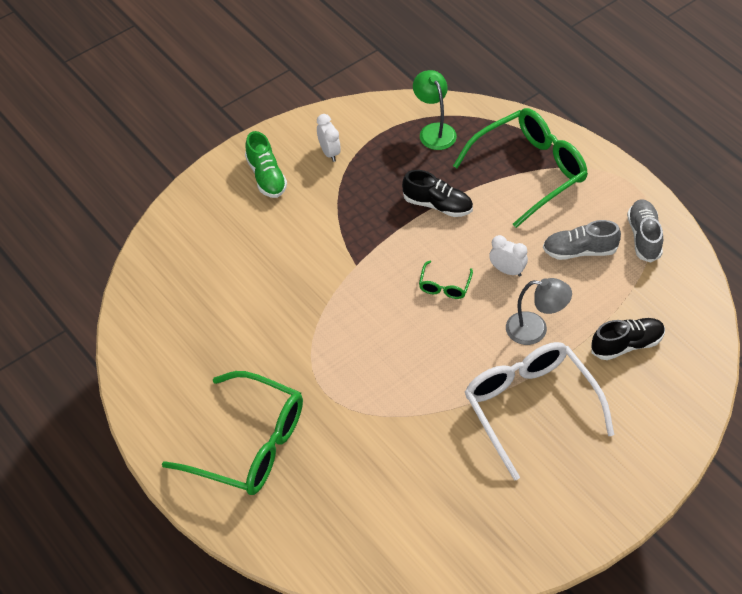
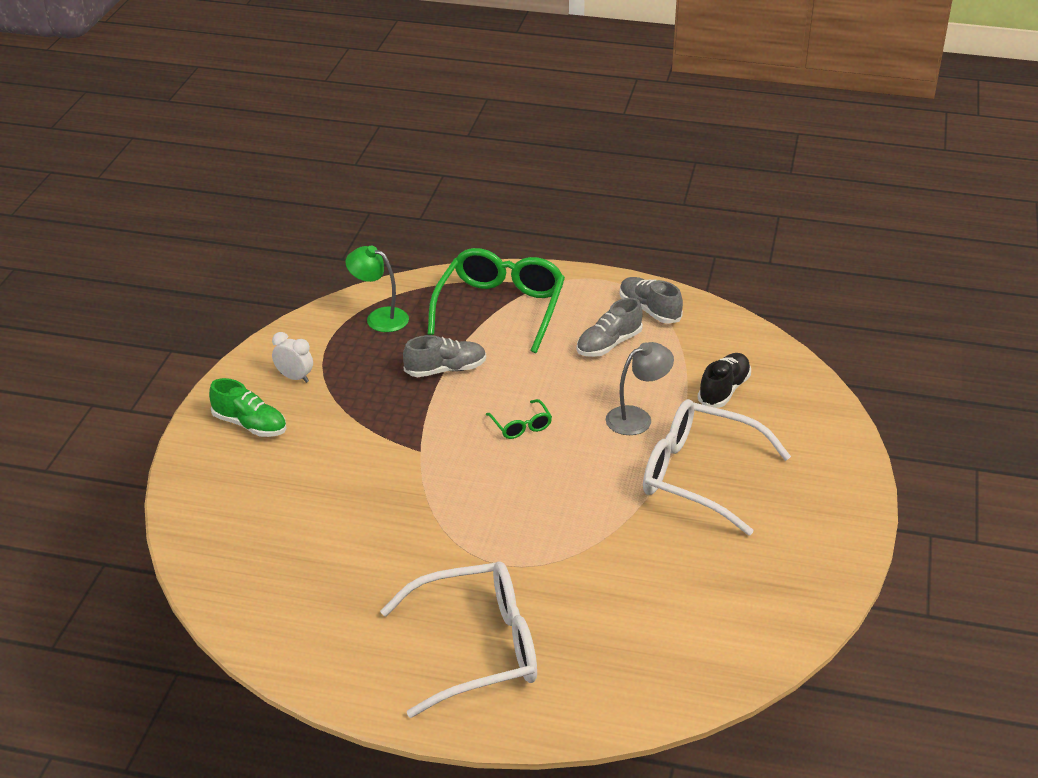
camera: 40 degrees left, 15 degrees down
green glasses [162,371,303,495] -> white glasses [380,561,537,718]
black shoe [402,170,473,217] -> grey shoe [403,335,486,377]
white clock [489,235,528,277] -> none

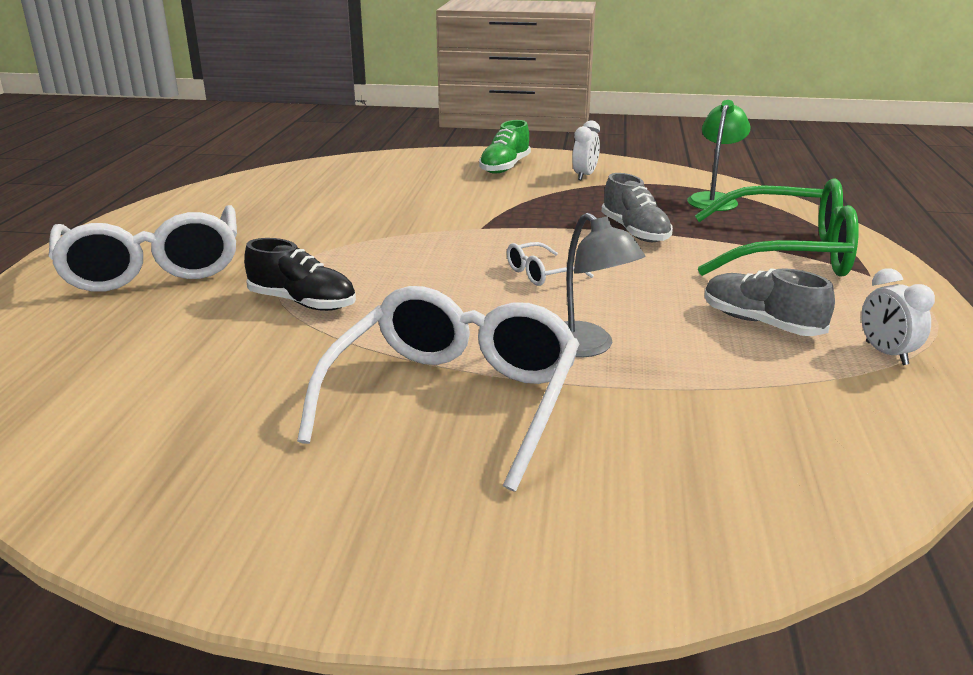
camera: 85 degrees right, 10 degrees down
green glasses [486,399,552,439] -> white glasses [507,242,594,286]
grey shoe [619,277,683,324] -> white clock [861,268,935,365]
black shoe [698,353,751,408] -> black shoe moved to [244,238,356,311]

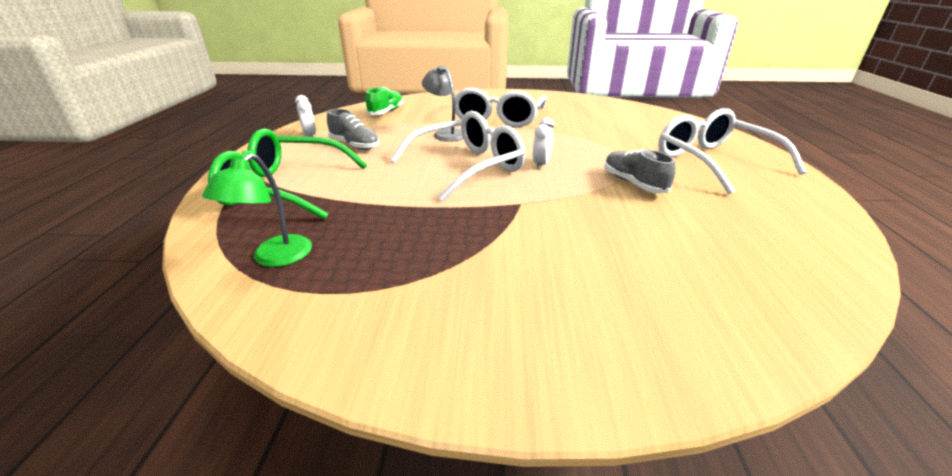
camera: 175 degrees right, 5 degrees up
black shoe [244,238,356,311] -> none
green shoe [479,120,531,174] -> green shoe moved to [366,87,403,115]
white glasses [507,242,594,286] -> white glasses [390,111,526,201], size x2.35
white clock [572,120,600,180] -> white clock moved to [533,118,554,170]
grey shoe [601,173,673,242] -> grey shoe moved to [604,149,676,193]

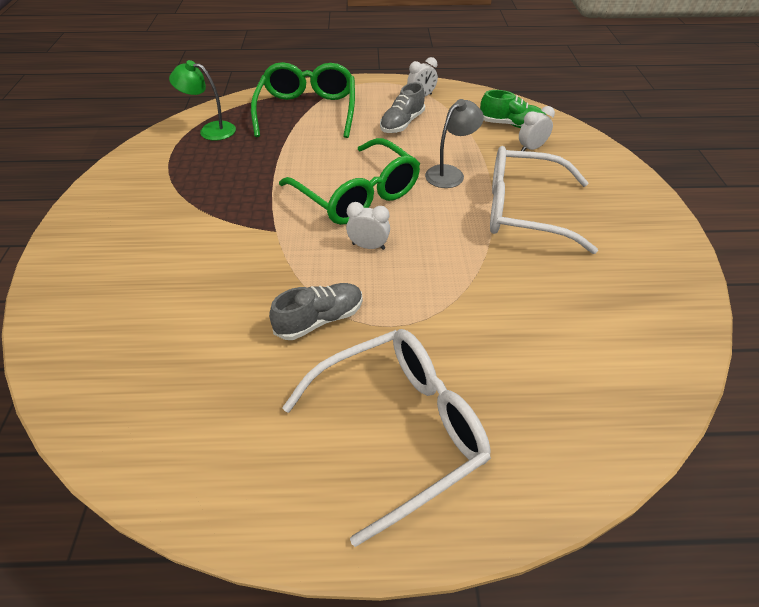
camera: 85 degrees right, 15 degrees up
white glasses [390,111,526,201] -> green glasses [279,138,420,225]
none -> white clock [519,106,555,151]

